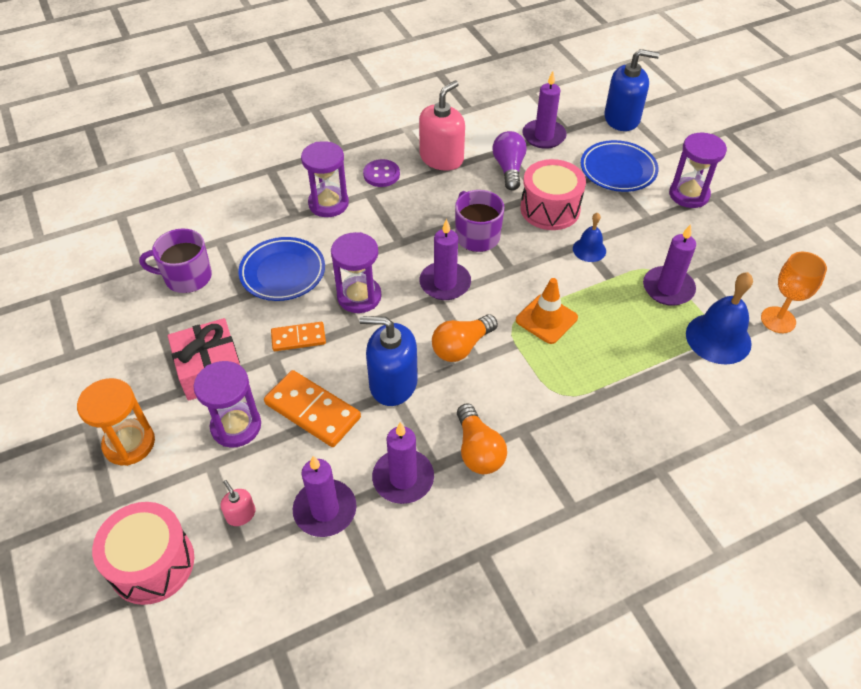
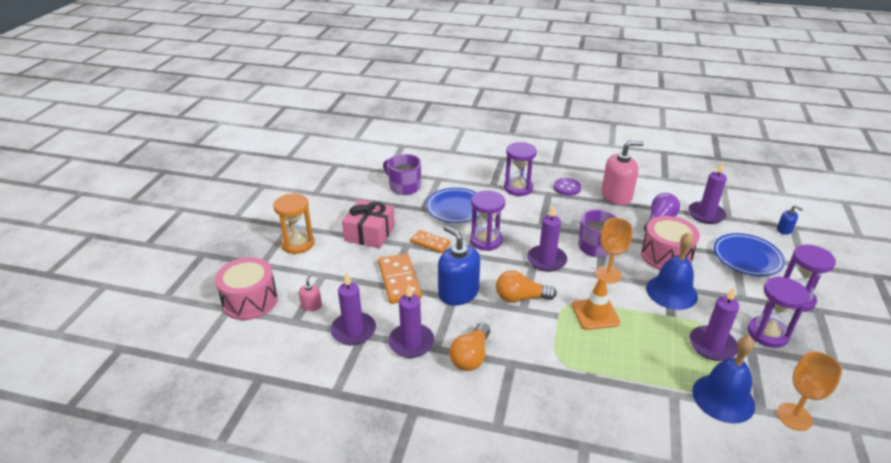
camera: 40 degrees right, 15 degrees down
purple hourglass [193,361,261,447] -> purple hourglass moved to [748,276,809,348]
blue bell [573,213,606,262] -> blue bell [646,233,698,310], size x1.76
blue soap dispenser [604,49,660,131] -> blue soap dispenser [777,205,803,235], size x0.46
none -> orange goblet [595,218,633,284]

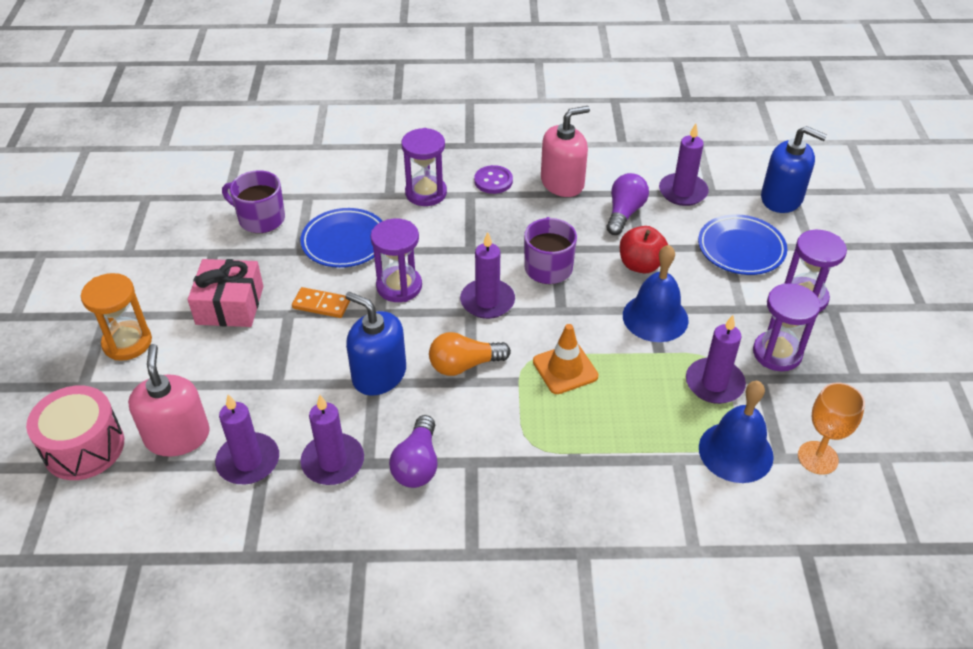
camera: 15 degrees left, 10 degrees up
pink soap dispenser [299,274,322,311] -> pink soap dispenser [128,344,210,457], size x2.18
orange domino [378,253,422,304] -> none
orange light bulb [450,323,490,371] -> purple light bulb [389,415,438,488]
orange goblet [595,218,633,284] -> none
pink drum [641,216,700,270] -> red apple [620,226,668,273]
blue soap dispenser [777,205,803,235] -> blue soap dispenser [761,126,827,213], size x2.18

